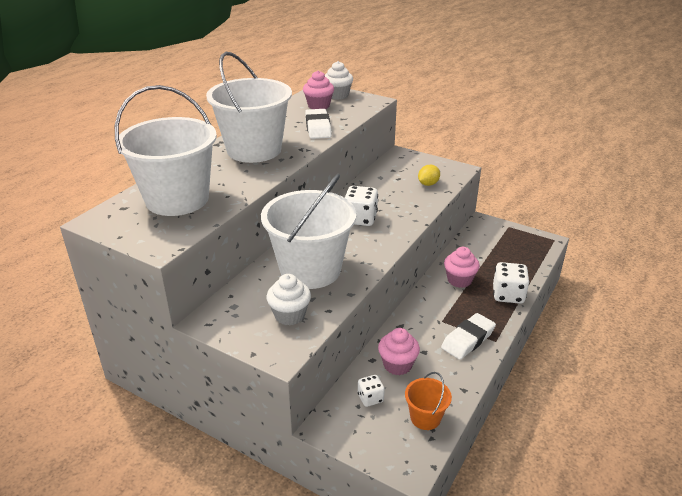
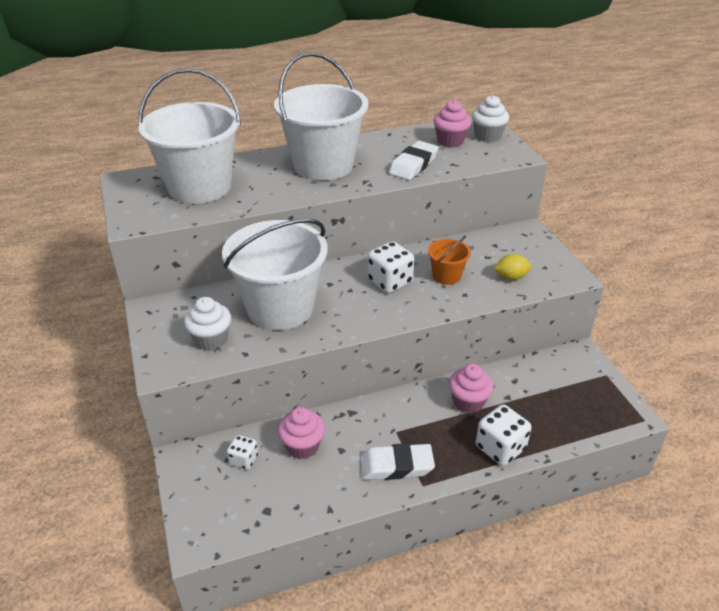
camera: 40 degrees right, 5 degrees up
orange bucket [405,372,452,430] -> orange bucket moved to [428,235,471,285]

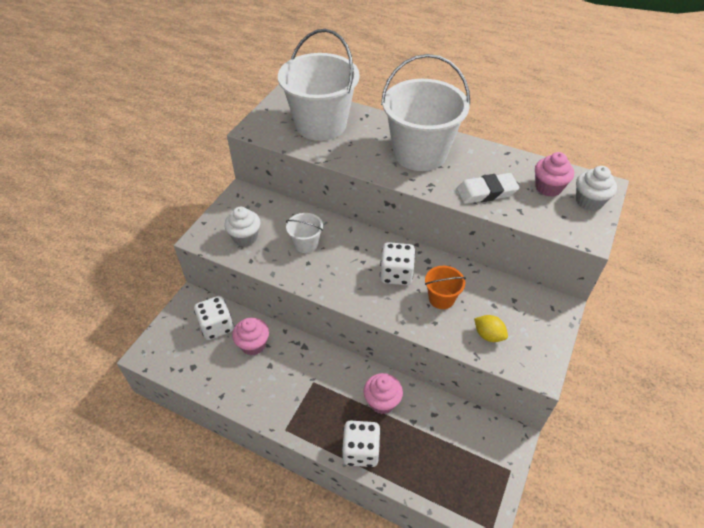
camera: 45 degrees right, 10 degrees up
white bucket [222,219,328,330] -> white bucket [286,213,323,253], size x0.45
white dice [227,435,258,470] -> white dice [194,296,233,340], size x1.70
white eraser [360,443,435,480] -> none

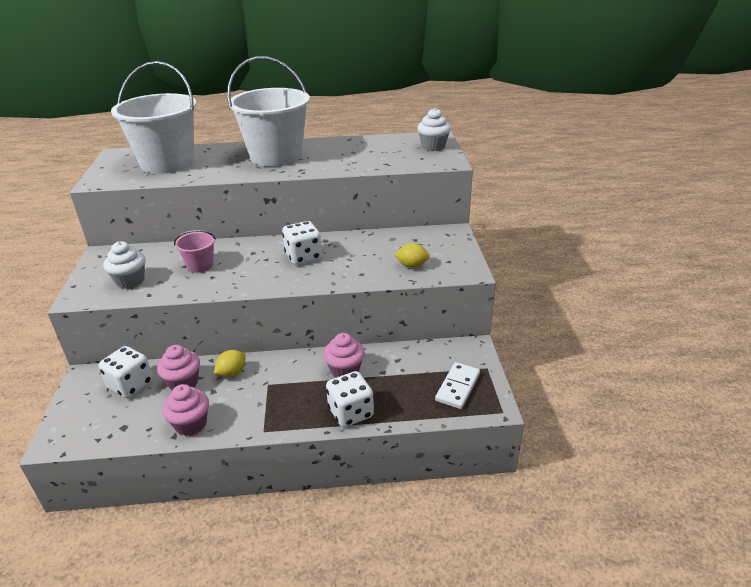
camera: 30 degrees left, 15 degrees down
white bucket [286,213,323,253] -> pink bucket [174,230,216,273]
orange bucket [425,266,466,309] -> none
white eraser [457,173,519,204] -> none
pink cupcake [535,152,574,197] -> pink cupcake moved to [162,384,209,436]
none -> yellow lemon [214,350,246,377]
none -> white domino [435,362,480,409]

